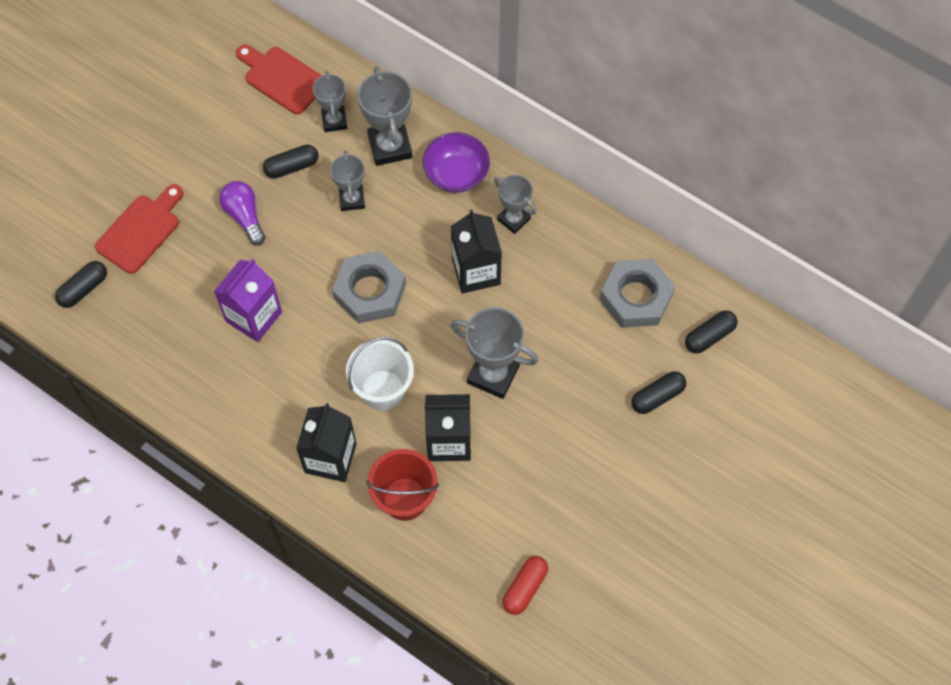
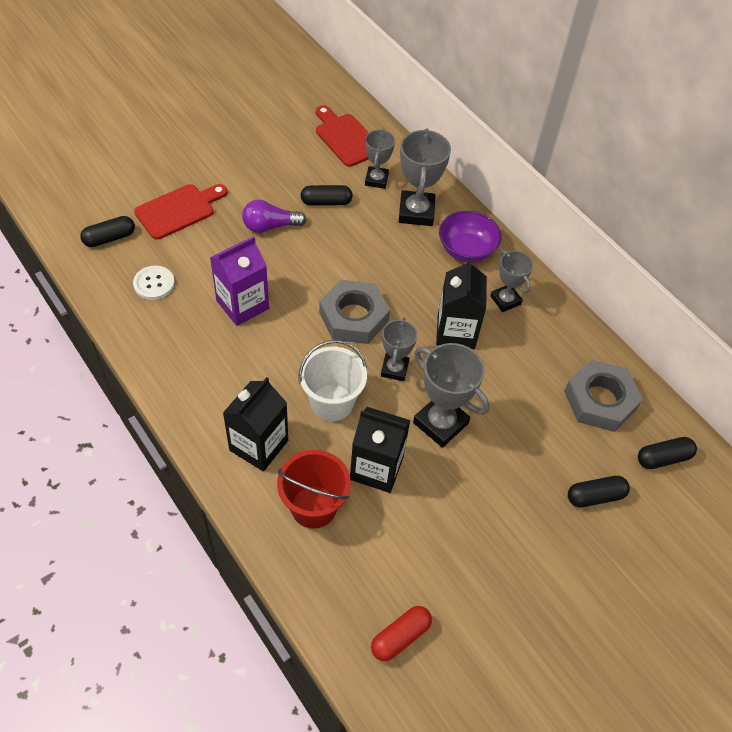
camera: 15 degrees right, 10 degrees down
purple light bulb [219,181,266,245] -> purple light bulb turned 90 degrees counterclockwise [242,200,306,233]
grey trophy [330,150,365,211] -> grey trophy moved to [381,317,417,381]
none -> white button [133,266,175,300]

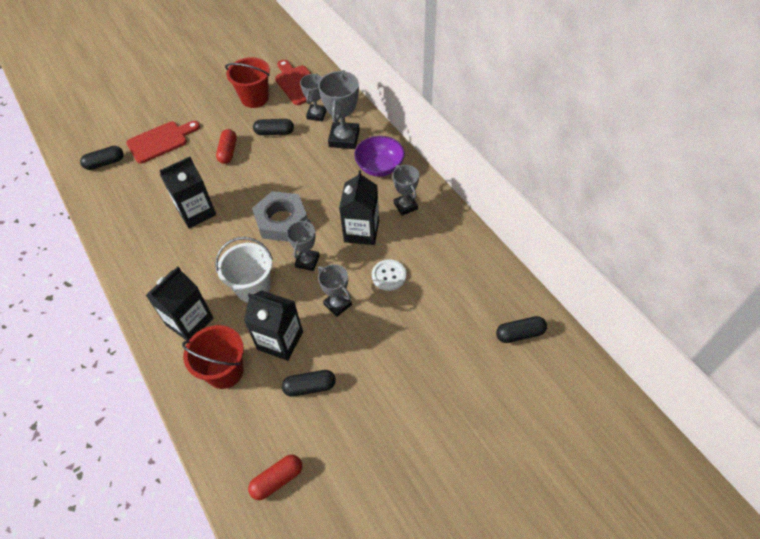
camera: 10 degrees right, 0 degrees up
white button [133,266,175,300] -> white button moved to [372,259,406,291]
purple carton [210,236,269,326] -> black carton [159,156,216,228]
purple light bulb [242,200,306,233] -> red capsule [216,129,237,164]
grey trophy [413,343,490,448] -> grey trophy [318,264,352,317], size x0.63
grey nut [564,360,643,432] -> none
black capsule [568,476,630,507] -> black capsule moved to [282,370,336,397]
none -> red bucket [225,57,270,108]

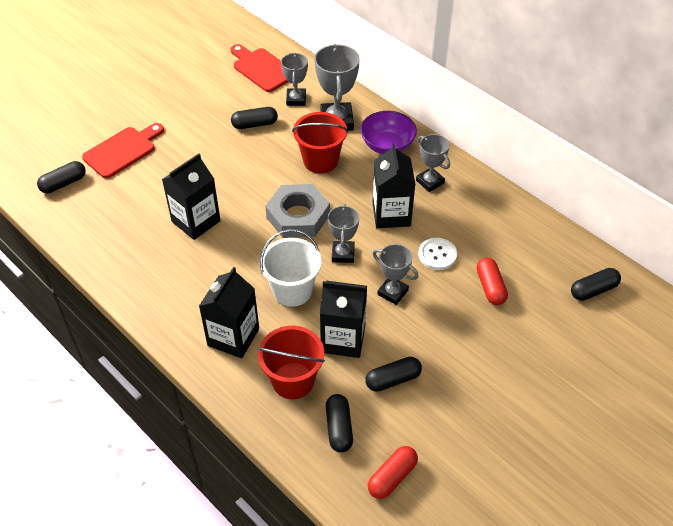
camera: 15 degrees left, 5 degrees down
red capsule [216,129,237,164] -> red capsule moved to [477,258,508,305]
red bucket [225,57,270,108] -> red bucket moved to [292,112,348,174]
none -> black capsule [326,394,353,452]

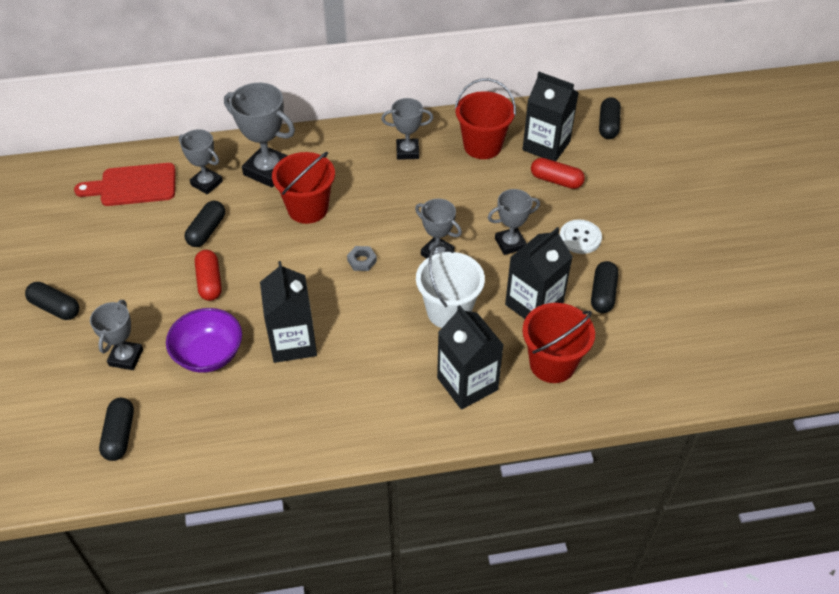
camera: 55 degrees left, 0 degrees up
red cutting board [82,123,164,178] -> grey trophy [90,300,143,370]
grey nut [265,184,330,238] -> grey nut [347,246,377,271], size x0.40
black capsule [326,394,353,452] -> black capsule moved to [25,282,79,320]
purple bowl [360,111,417,154] -> purple bowl moved to [166,308,242,373]
red capsule [368,446,418,499] -> red capsule moved to [195,250,222,301]
black carton [372,143,415,228] -> black carton moved to [522,72,579,161]
white button [418,238,457,270] -> white button moved to [560,219,602,254]
none -> red bucket [455,78,516,159]

